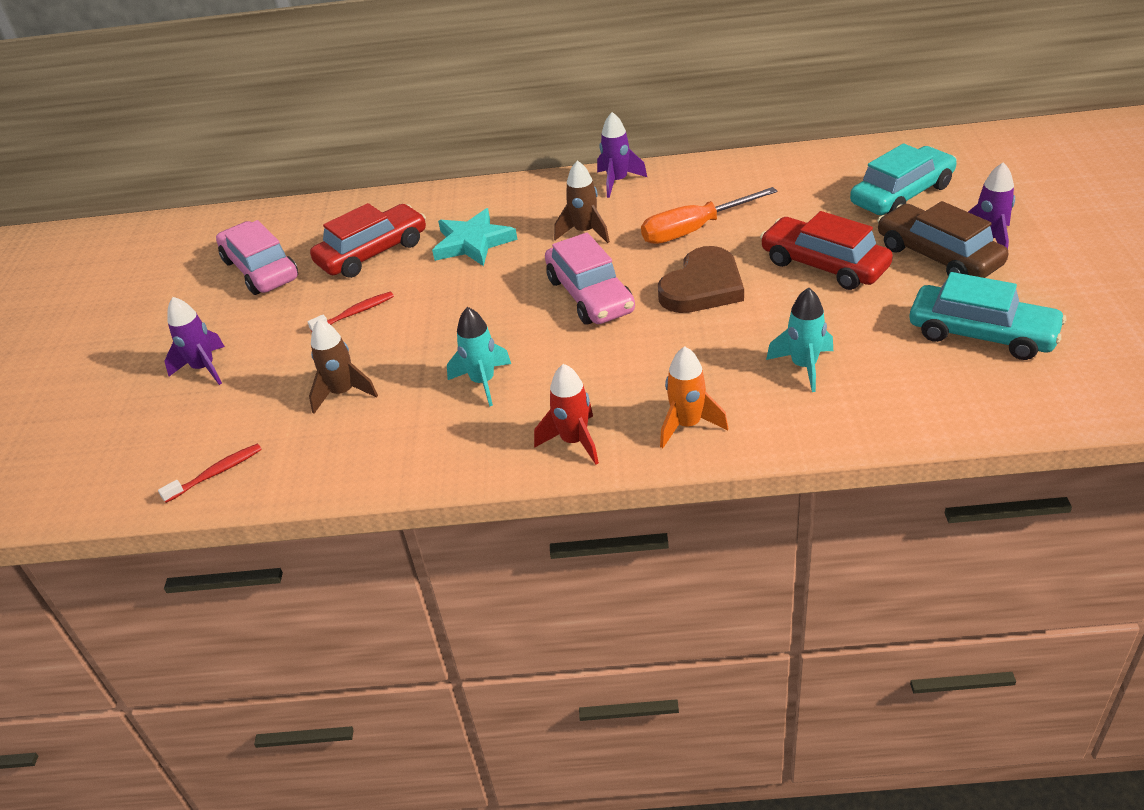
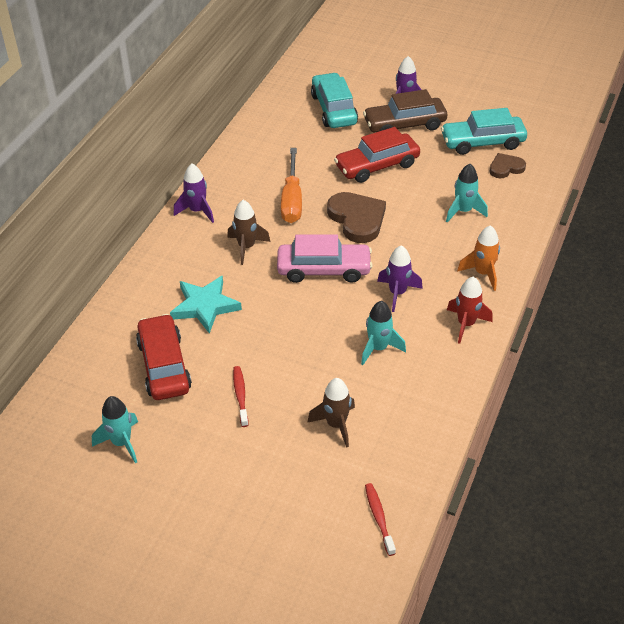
camera: 70 degrees left, 5 degrees up
purple rocket [165,297,225,385] -> purple rocket moved to [377,245,423,312]
pink car [216,220,298,295] -> turquoise rocket [92,396,138,463]
turquoise car [909,272,1066,360] -> turquoise car turned 150 degrees counterclockwise [441,108,527,155]
none -> brown heart [489,153,526,178]

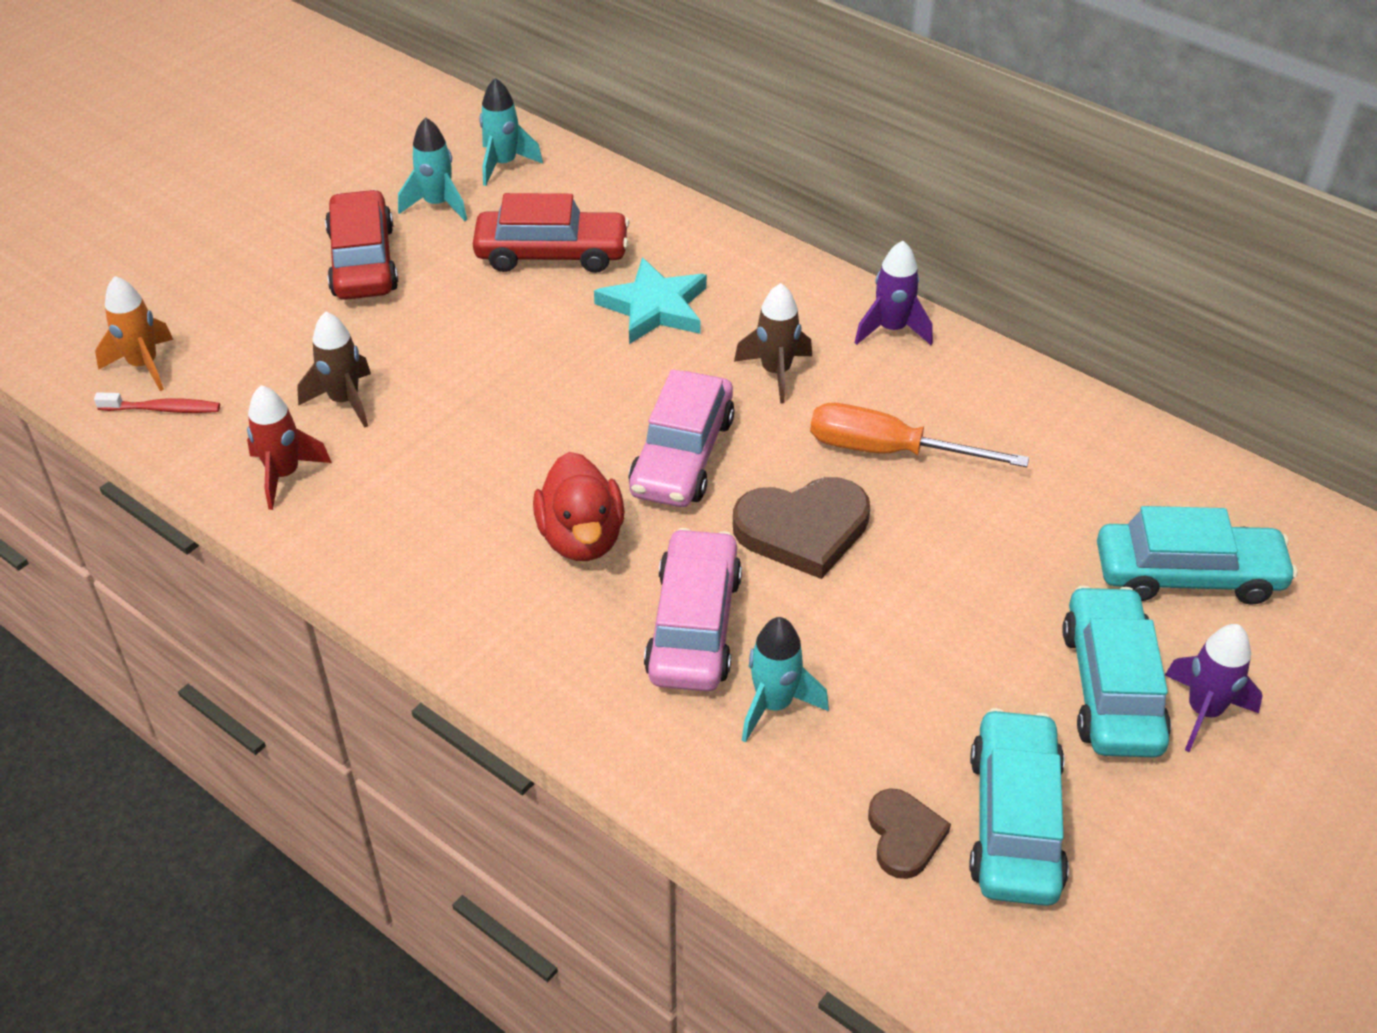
camera: 105 degrees right, 0 degrees up
red toothbrush [233,366,249,427] -> none
red car [334,127,420,183] -> red car moved to [325,190,398,300]
turquoise rocket [361,301,406,365] -> turquoise rocket moved to [479,78,543,186]
brown car [363,89,447,133] -> turquoise car [1062,586,1171,757]
purple rocket [377,245,423,312] -> red duck [533,452,625,561]
red rocket [447,277,493,344] -> red rocket moved to [247,385,332,510]
orange rocket [457,225,500,291] -> orange rocket moved to [95,276,173,391]
none -> pink car [644,528,742,691]

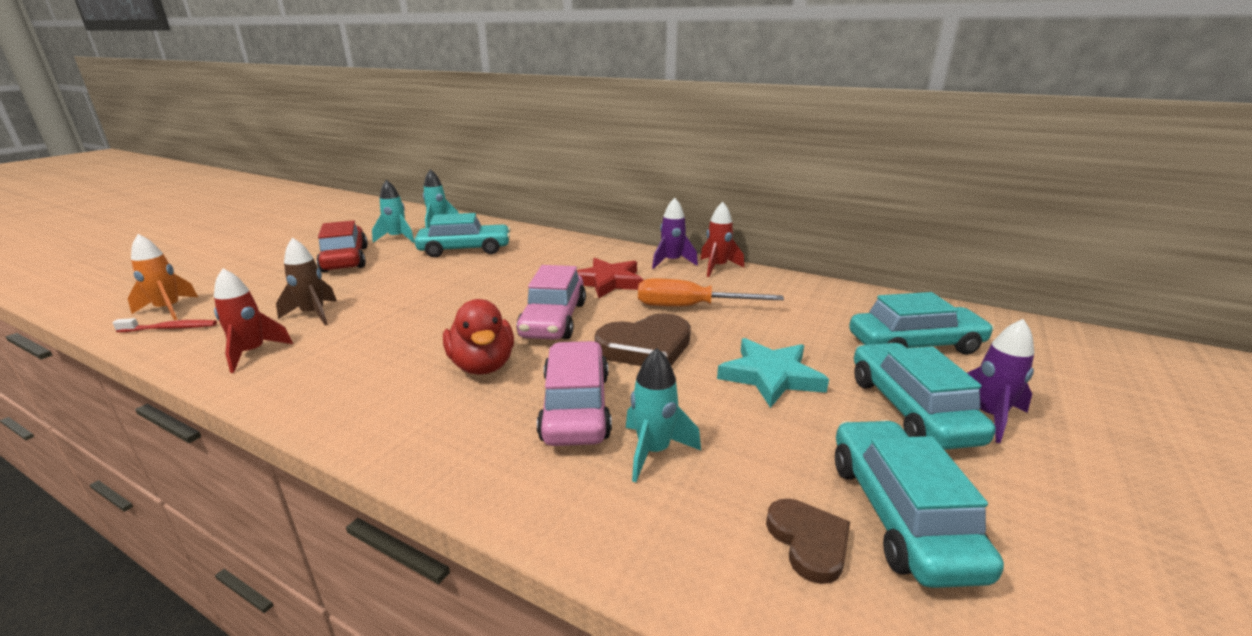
camera: 10 degrees left, 20 degrees down
red car [473,193,630,273] -> turquoise car [414,213,511,257]
turquoise star [594,258,707,344] -> turquoise star moved to [717,338,829,408]
brown rocket [734,283,812,403] -> red star [577,258,644,298]
none -> red rocket [700,202,744,277]

